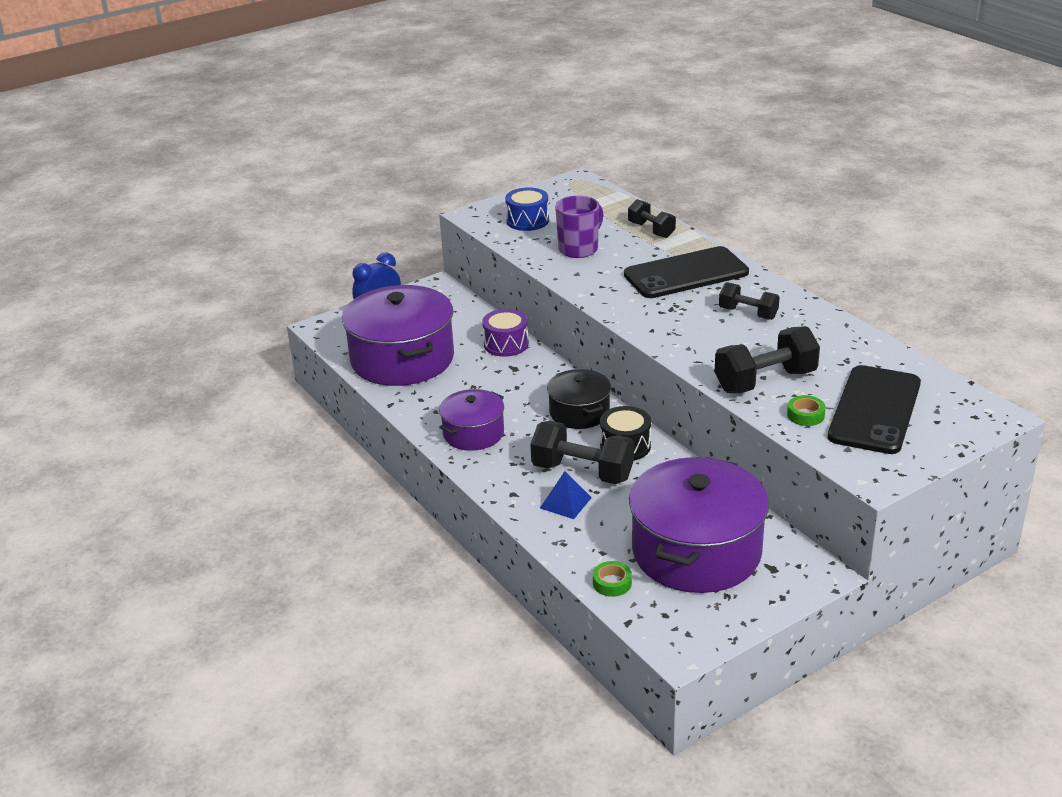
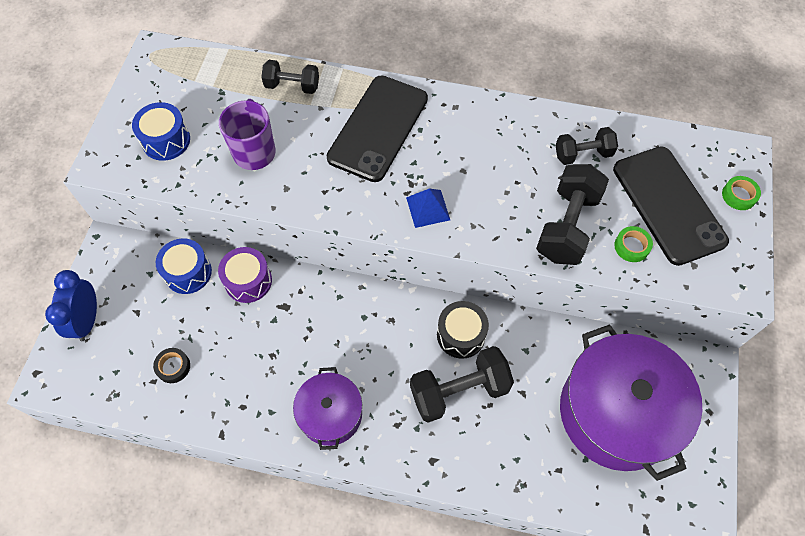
camera: 45 degrees left, 30 degrees up
purple pot [342,285,454,386] -> black tape [153,348,190,383]
blue pyramid [540,471,592,519] -> blue pyramid moved to [406,188,450,228]
black pot [547,369,611,429] -> none
green tape [593,561,632,597] -> green tape moved to [722,176,761,210]
black dumbbell [719,282,780,320] -> black dumbbell moved to [555,127,618,165]
none -> blue drum [156,239,212,294]

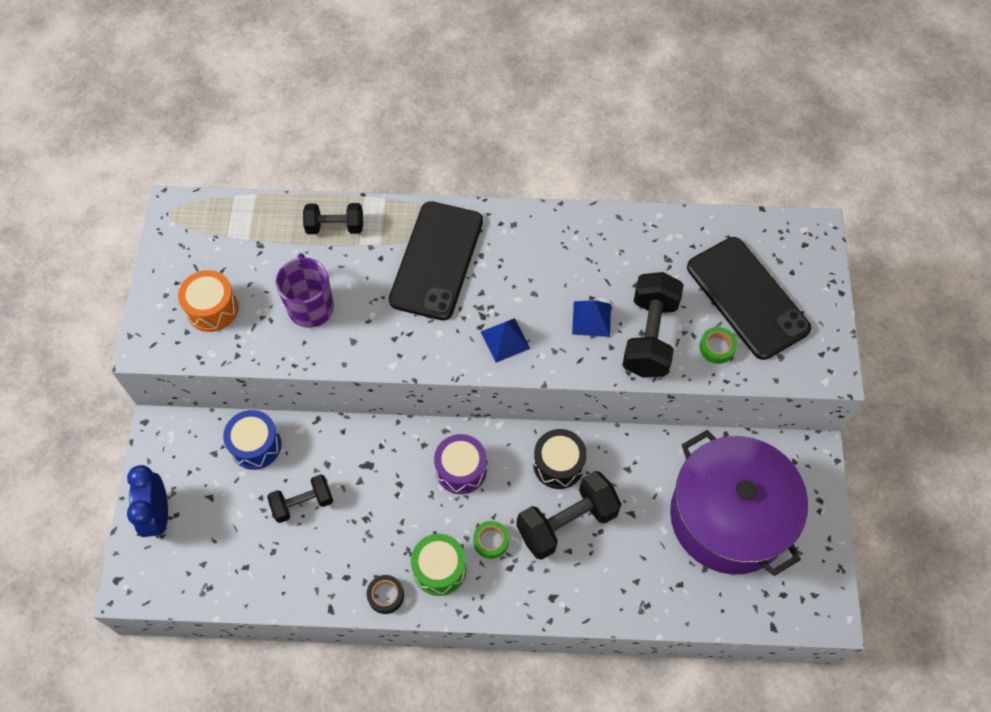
camera: 10 degrees left, 0 degrees up
blue drum [132,102,190,161] -> orange drum [178,270,239,332]
black tape [153,348,190,383] -> black tape moved to [367,575,404,614]
purple drum [218,247,272,303] -> purple drum moved to [434,434,487,494]
purple pot [293,367,362,450] -> green drum [411,534,466,596]
black dumbbell [555,127,618,165] -> black dumbbell moved to [267,474,333,523]
green tape [722,176,761,210] -> green tape moved to [473,521,509,559]
none -> blue pyramid [572,300,611,337]

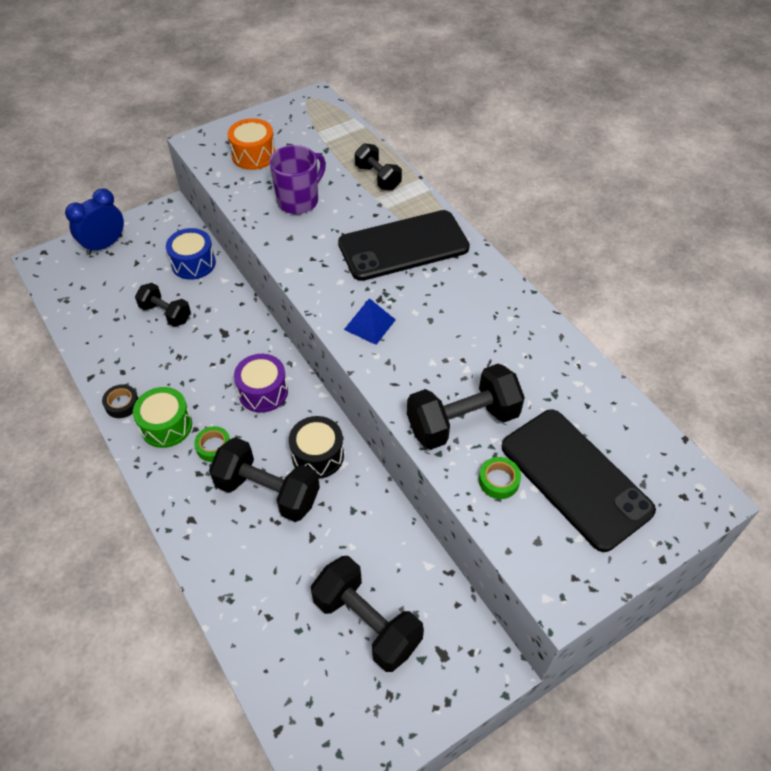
camera: 55 degrees right, 10 degrees down
blue pyramid [572,300,611,337] -> none
purple pot [670,430,808,576] -> black dumbbell [311,556,424,672]
black phone [687,237,811,360] -> black phone turned 60 degrees counterclockwise [501,410,656,552]

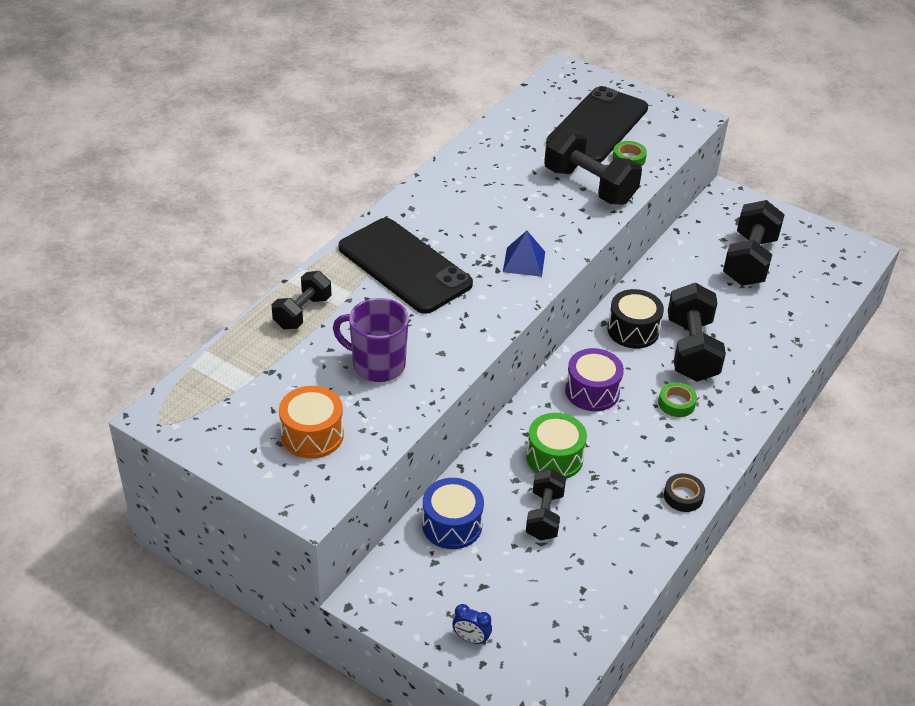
camera: 115 degrees left, 10 degrees down
blue clock [65,188,124,255] -> blue clock [452,604,492,645], size x0.51
green drum [133,387,192,448] -> green drum moved to [526,413,587,479]

